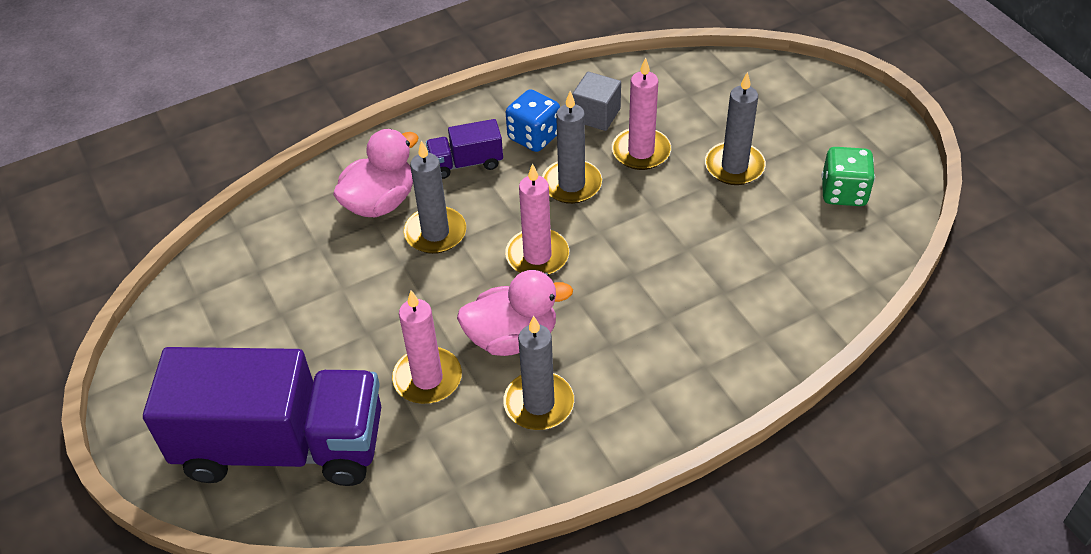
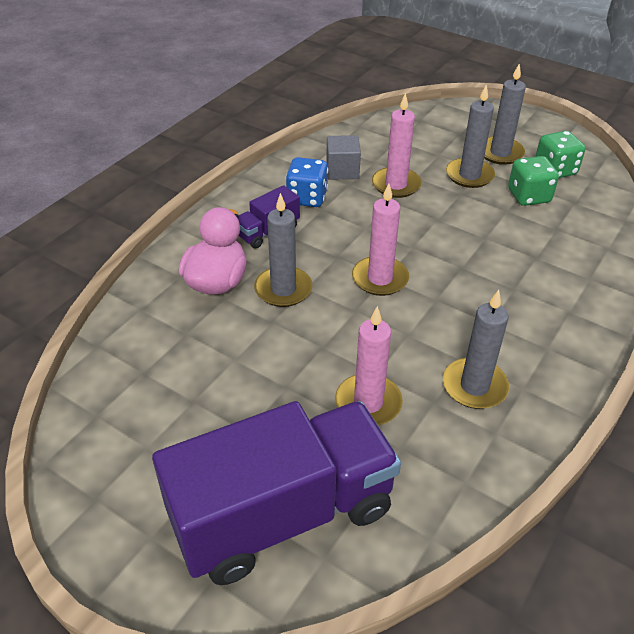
camera: 30 degrees left, 5 degrees down
pink duck [457,270,573,356] -> none
grey candle [542,91,602,204] -> grey candle moved to [484,63,526,165]
none -> green dice [508,156,559,206]

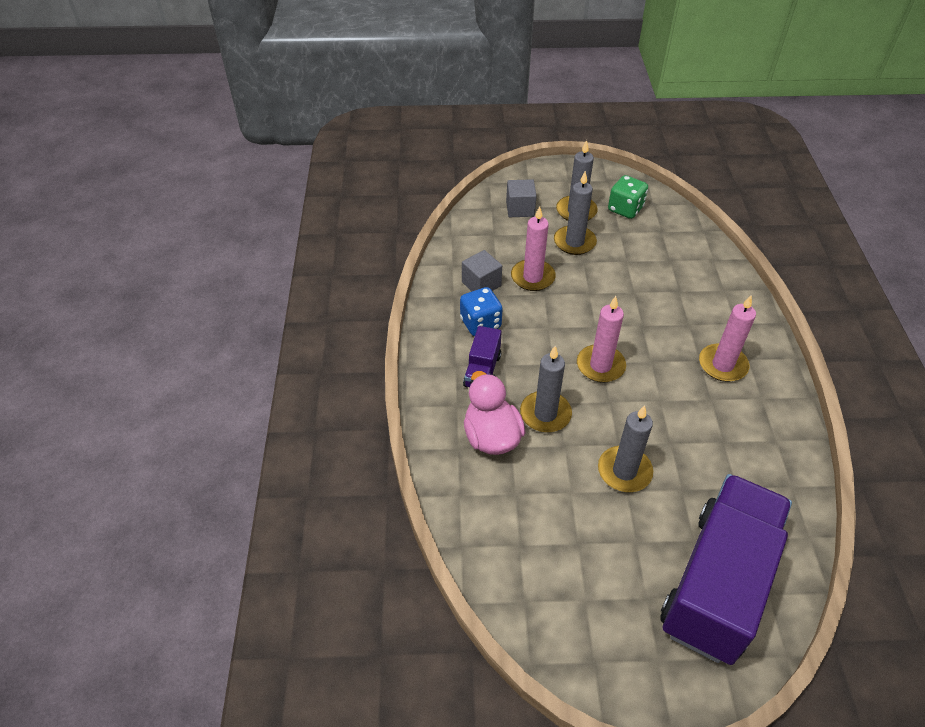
camera: 35 degrees left, 5 degrees up
pink candle [335,306,403,425] -> pink candle moved to [699,295,756,382]
grey candle [443,290,509,409] -> grey candle moved to [598,405,653,492]
green dice [508,156,559,206] -> none
none -> grey cube [506,179,537,217]

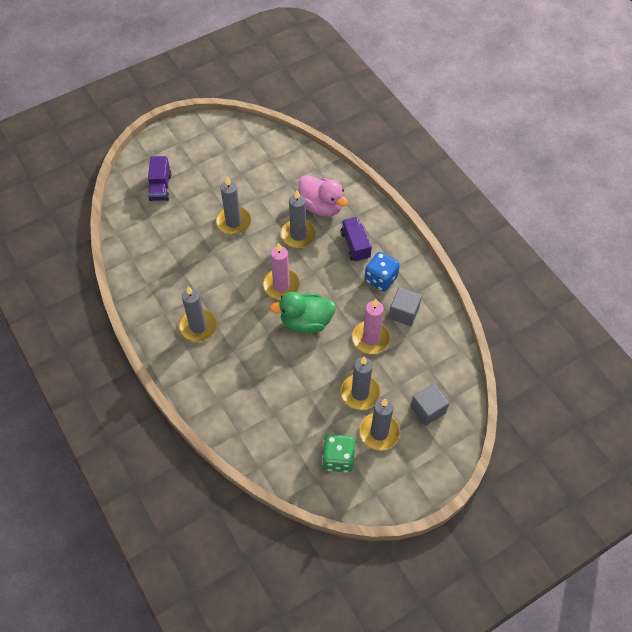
camera: 150 degrees right, 10 degrees up
purple truck [660,474,792,665] -> purple truck [148,156,172,201], size x0.43
pink candle [699,295,756,382] -> grey candle [179,286,217,342]
none -> green duck [270,292,336,334]

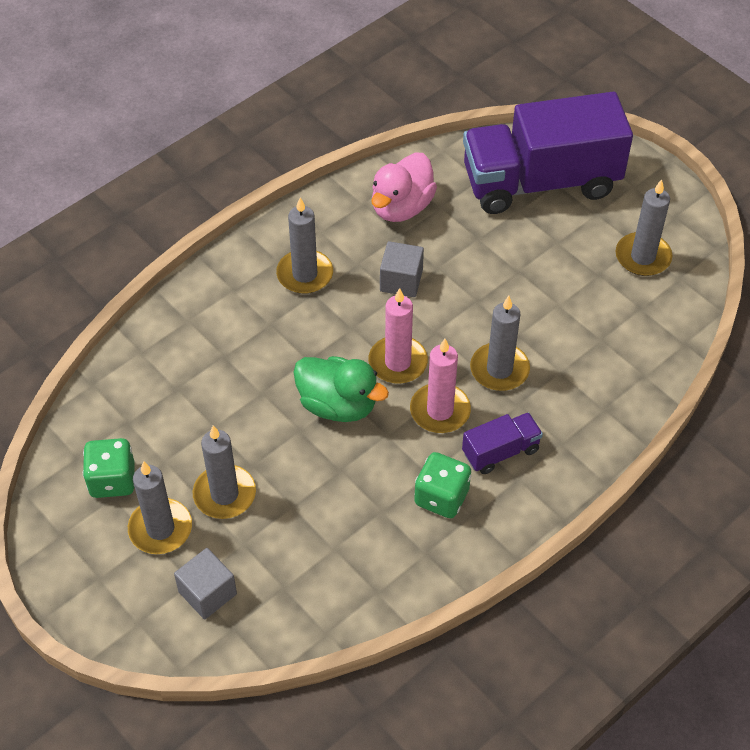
camera: 80 degrees right, 5 degrees down
purple truck [148,156,172,201] -> purple truck [463,92,633,214], size x2.31
grey candle [216,177,251,235] -> grey candle moved to [616,179,672,276]
green duck [270,292,336,334] -> green duck turned 135 degrees clockwise [293,356,389,422]
pink duck [298,175,348,217] -> pink duck moved to [371,153,437,222]
pink candle [352,299,391,354] -> pink candle moved to [410,339,471,433]
blue dice [365,252,400,292] -> green dice [414,452,471,518]
grey cube [389,287,422,326] -> grey cube moved to [380,241,424,297]

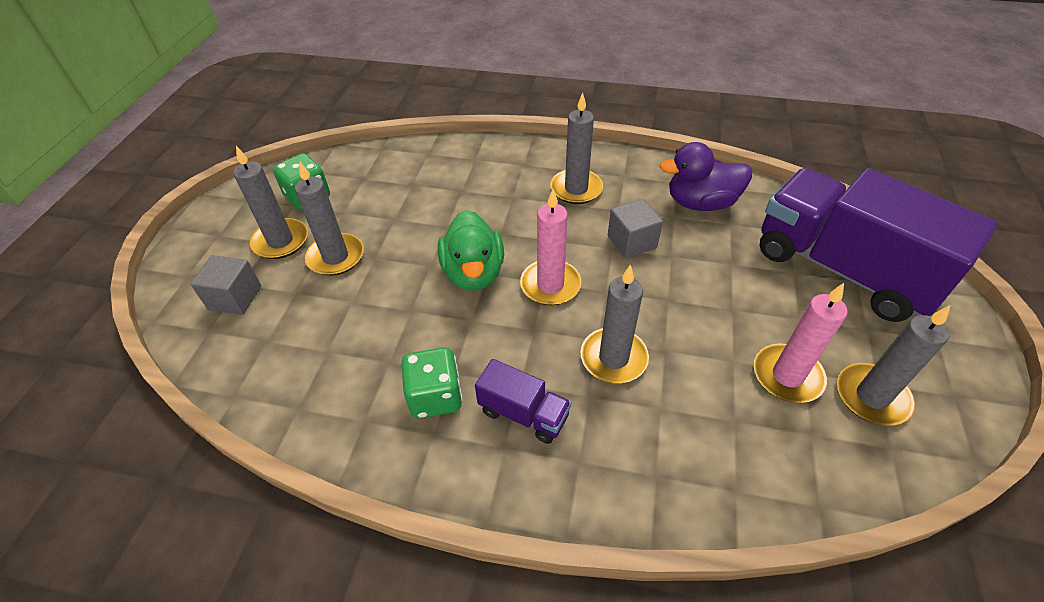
camera: 55 degrees right, 5 degrees down
pink duck [371,153,437,222] -> purple duck [660,142,752,211]
pink candle [410,339,471,433] -> pink candle moved to [754,283,848,403]

